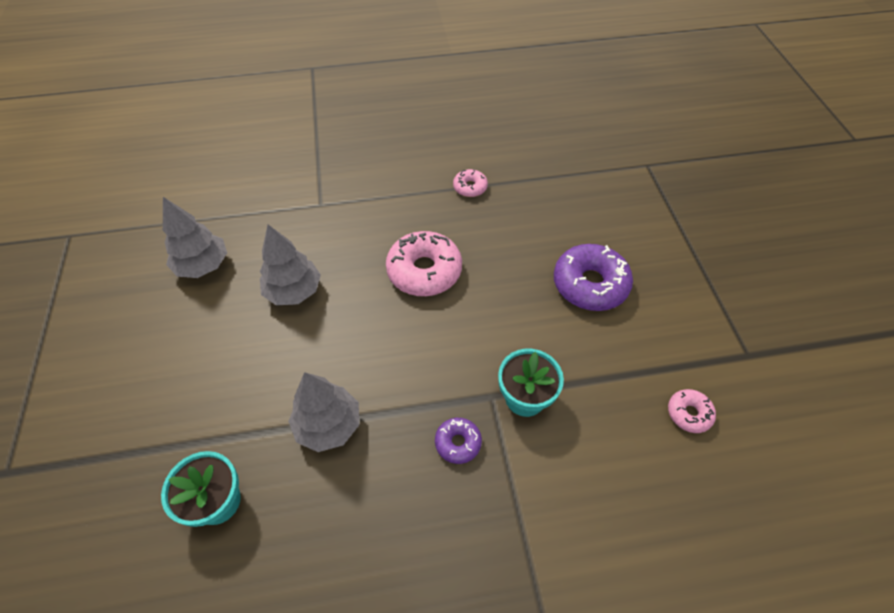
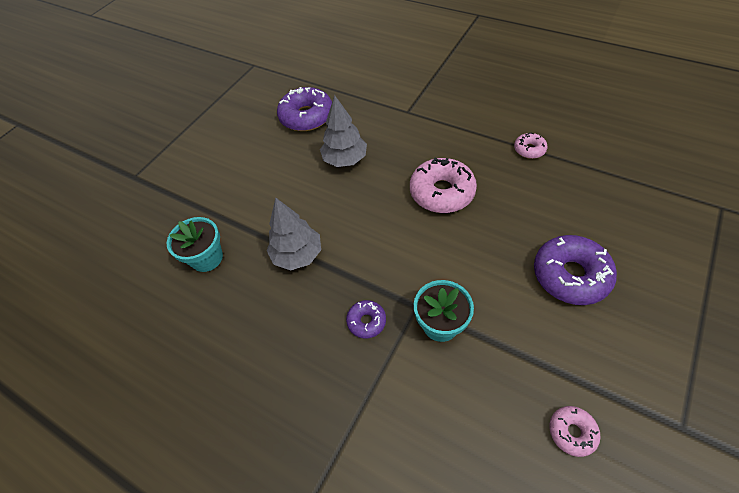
camera: 45 degrees right, 0 degrees up
grey tree [163,197,227,278] -> purple donut [277,87,332,131]

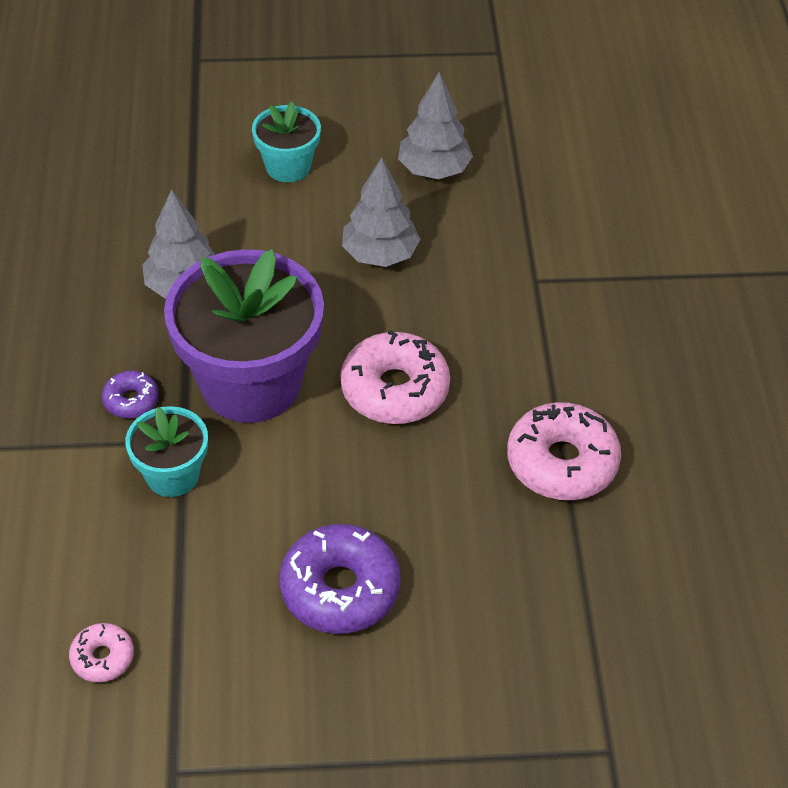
camera: 50 degrees right, 5 degrees down
turquoise flower pot [167,217,223,272] -> turquoise flower pot moved to [252,102,321,182]
purple donut [277,87,332,131] -> grey tree [398,72,473,179]
pink donut [514,133,548,159] -> pink donut [507,402,621,500], size x1.95
none -> purple flower pot [164,249,324,423]

